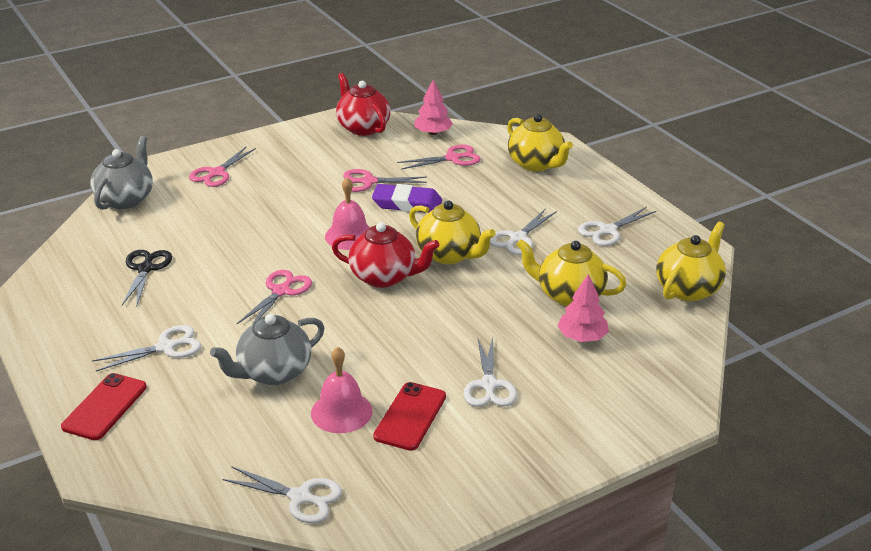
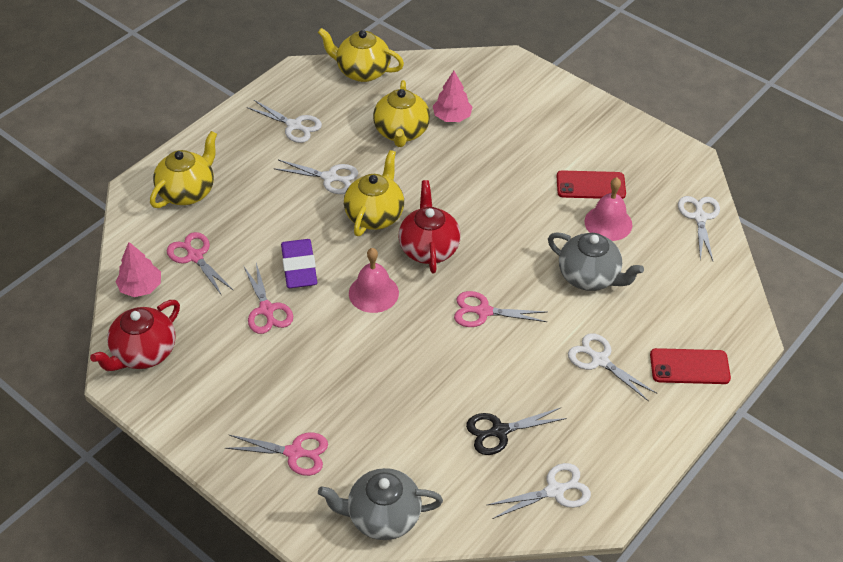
camera: 110 degrees left, 15 degrees up
white scissors [463,337,517,407] -> white scissors moved to [488,463,591,519]

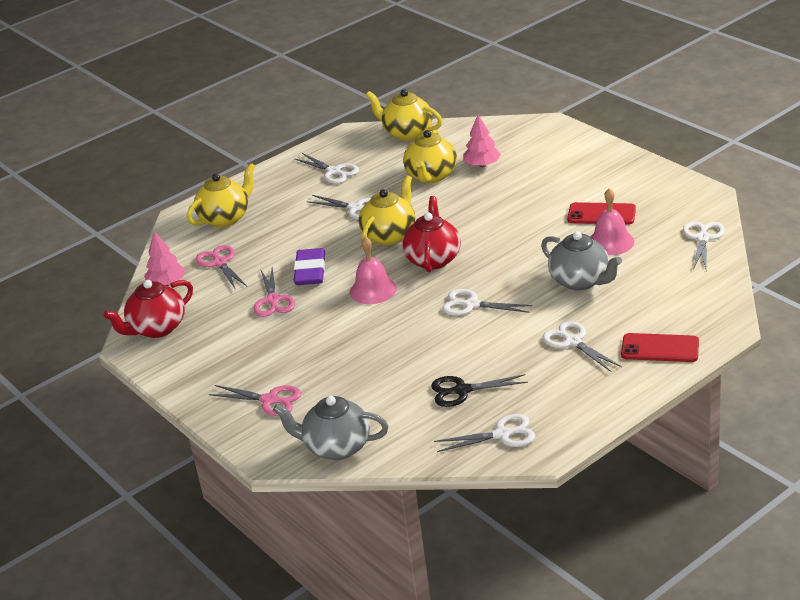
camera: 15 degrees right, 15 degrees down
pink scissors [454,291,547,327] -> white scissors [442,289,533,316]

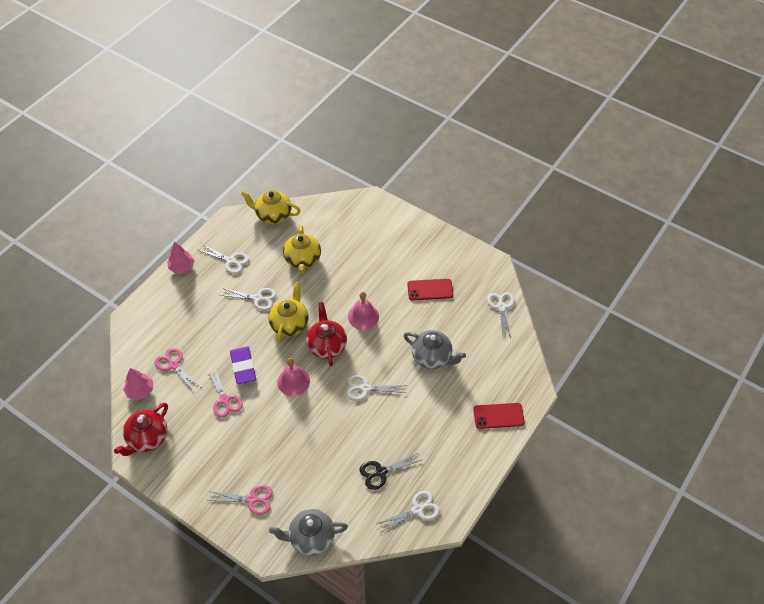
camera: 20 degrees left, 20 degrees up
yellow teapot [187,163,255,227] -> none
pink tree [463,115,501,167] -> pink tree moved to [167,242,194,273]
white scissors [543,321,622,372] -> none
pink bell [591,188,634,255] -> pink bell moved to [348,292,379,330]

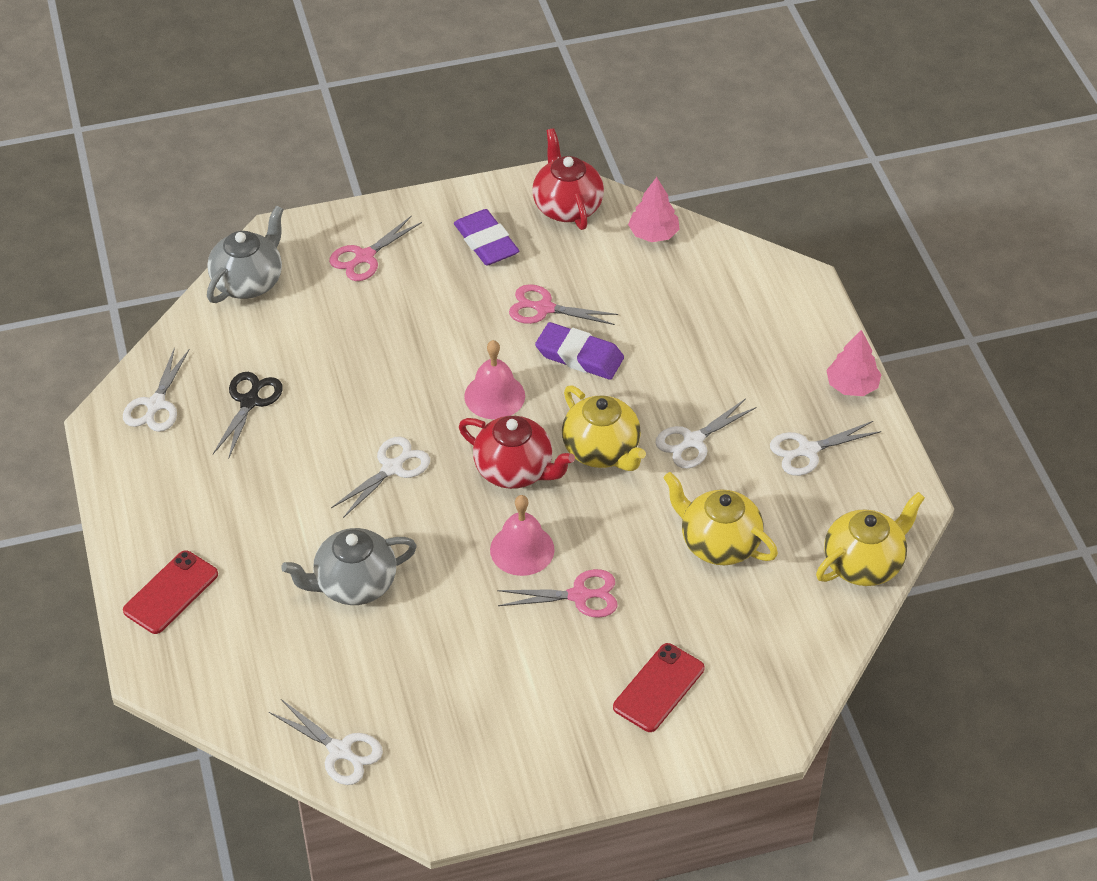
camera: 130 degrees right, 5 degrees down
pink scissors [155,348,200,392] -> pink scissors moved to [497,569,618,618]
red phone [407,279,453,300] -> red phone moved to [613,643,704,732]
none -> purple eraser [454,209,519,265]

